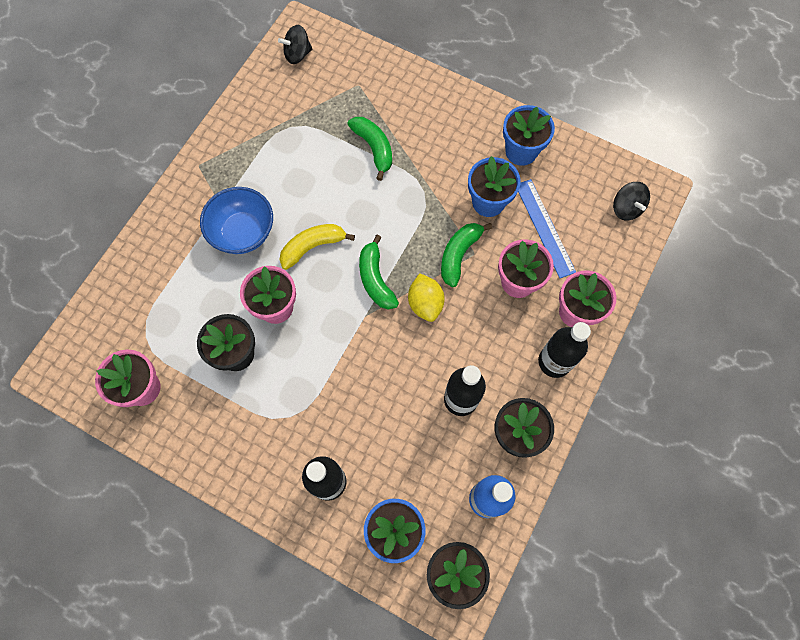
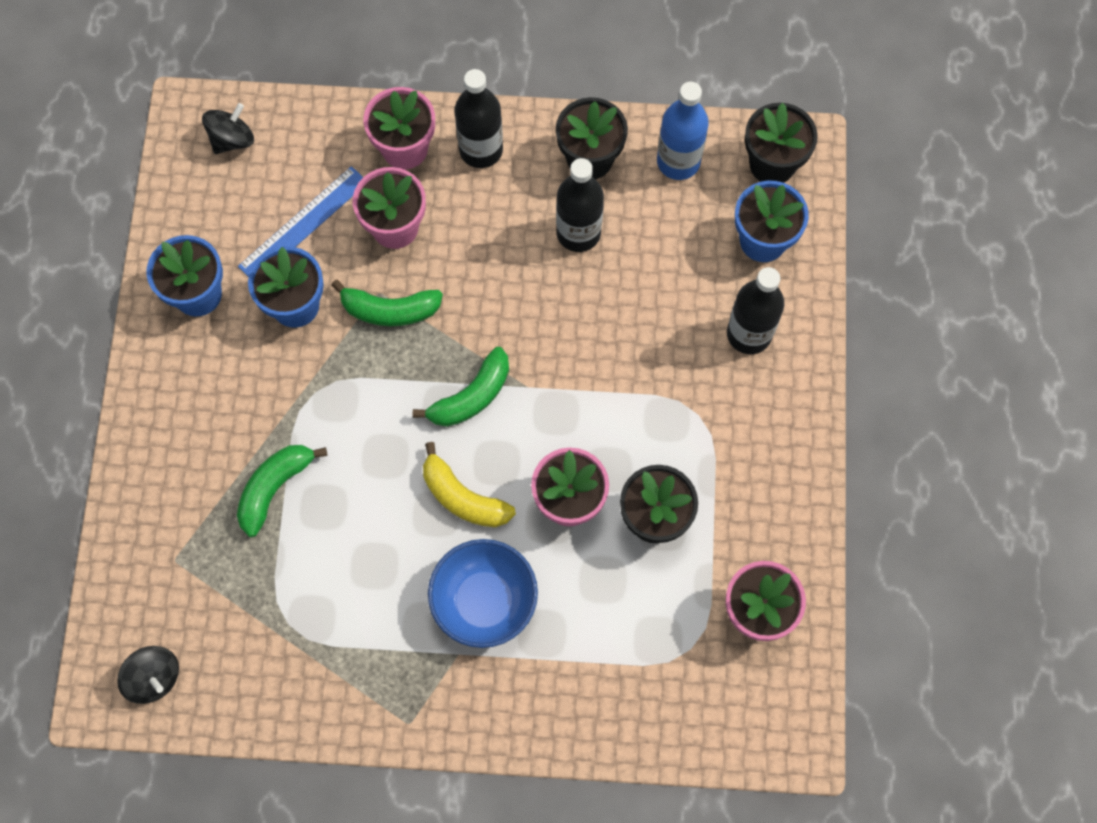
camera: 115 degrees left, 0 degrees up
yellow lemon [408,273,445,322] -> none

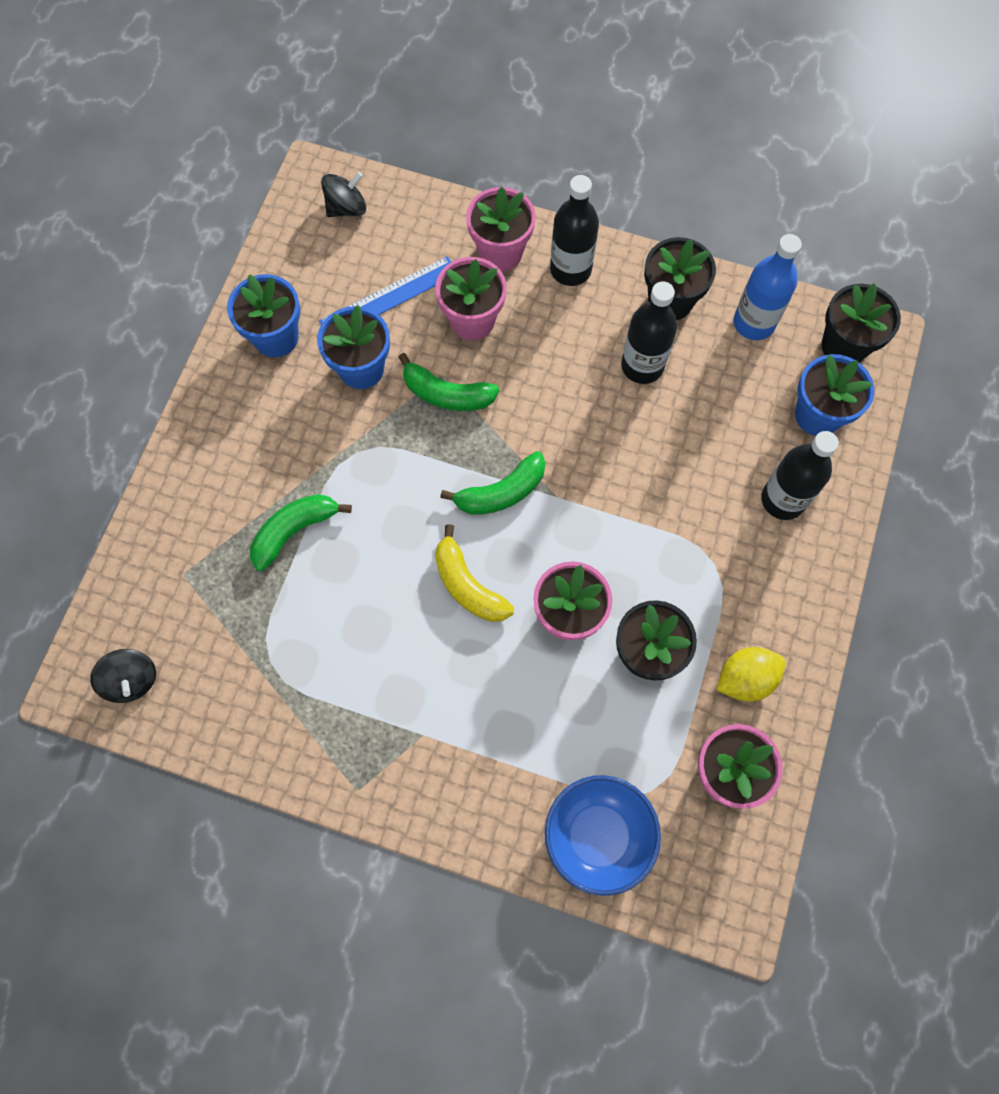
camera: 15 degrees right, 0 degrees up
blue bowl [428,539,538,648] -> blue bowl moved to [545,775,661,896]
none -> yellow lemon [717,647,786,702]

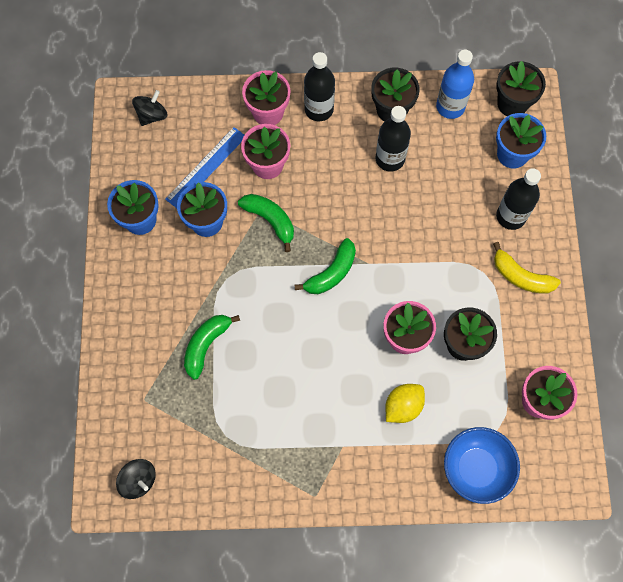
camera: 20 degrees left, 0 degrees up
green banana [398,353,499,411] -> green banana turned 135 degrees counterclockwise [238,194,294,252]
yellow banana [435,524,514,622] -> yellow banana moved to [493,242,561,294]
yellow lemon [717,647,786,702] -> yellow lemon moved to [385,384,425,423]

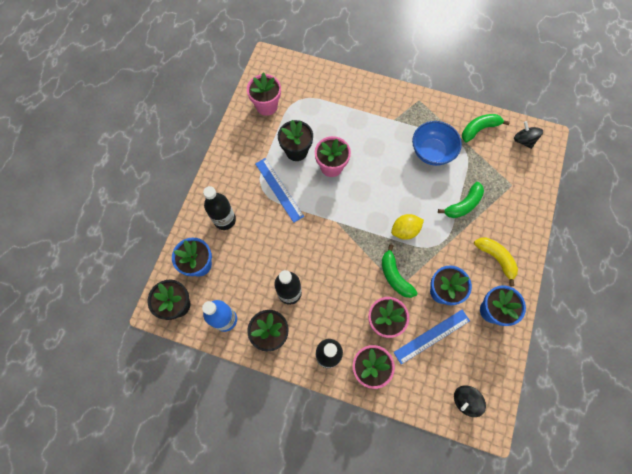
camera: 160 degrees left, 0 degrees up
green banana [295,238,356,294] -> green banana moved to [462,114,510,142]
yellow lemon [385,384,425,423] -> yellow lemon moved to [391,214,424,240]
blue bowl [444,427,520,504] -> blue bowl moved to [412,121,462,166]
yellow banana [493,242,561,294] -> yellow banana moved to [474,237,518,286]
none -> blue ruler [255,158,304,223]

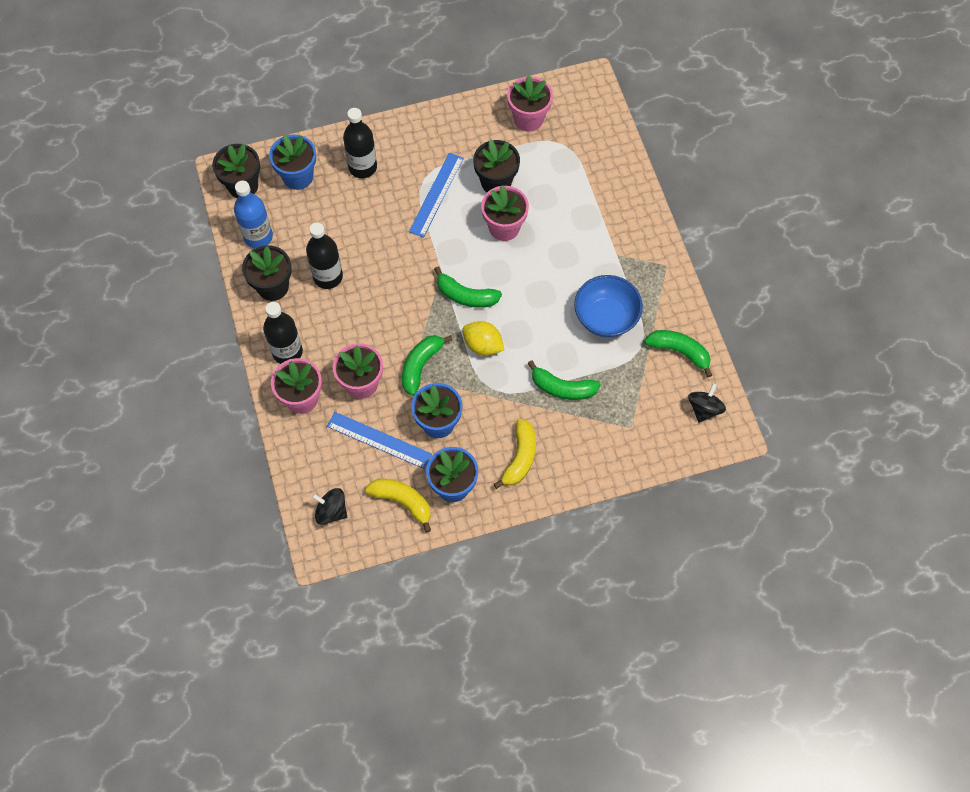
camera: 55 degrees right, 5 degrees down
none -> yellow banana [365,479,431,532]
none -> green banana [434,267,502,308]

